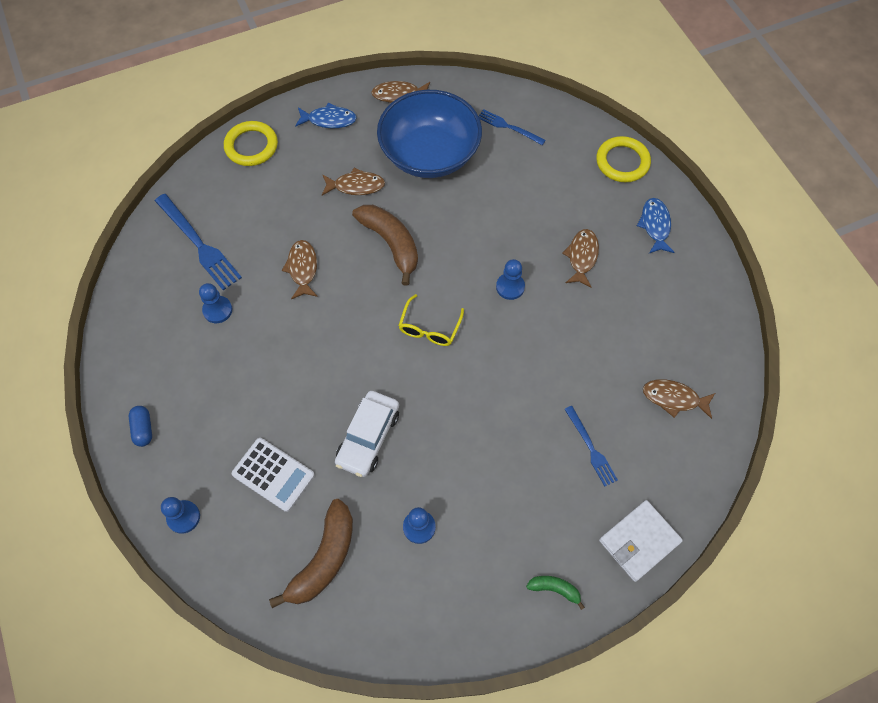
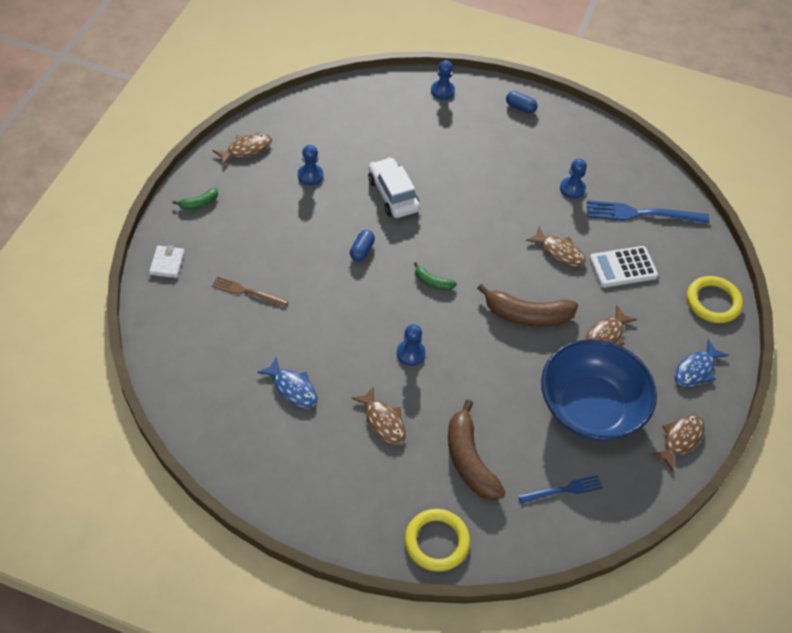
camera: 130 degrees right, 10 degrees down
white calculator [232,438,315,512] -> white calculator moved to [589,246,658,288]
brown banana [269,499,353,608] -> brown banana moved to [448,400,506,500]
yellow glasses [398,294,464,346] -> green banana [414,262,457,290]
blue fork [564,406,618,487] -> brown fork [212,276,288,307]
white wallet [599,500,683,582] -> white wallet [149,245,185,278], size x0.63
blue fish [637,198,675,253] -> blue fish moved to [257,356,318,408]
brown fish [643,379,715,419] -> brown fish moved to [213,133,272,166]
none -> blue capsule [350,230,375,261]

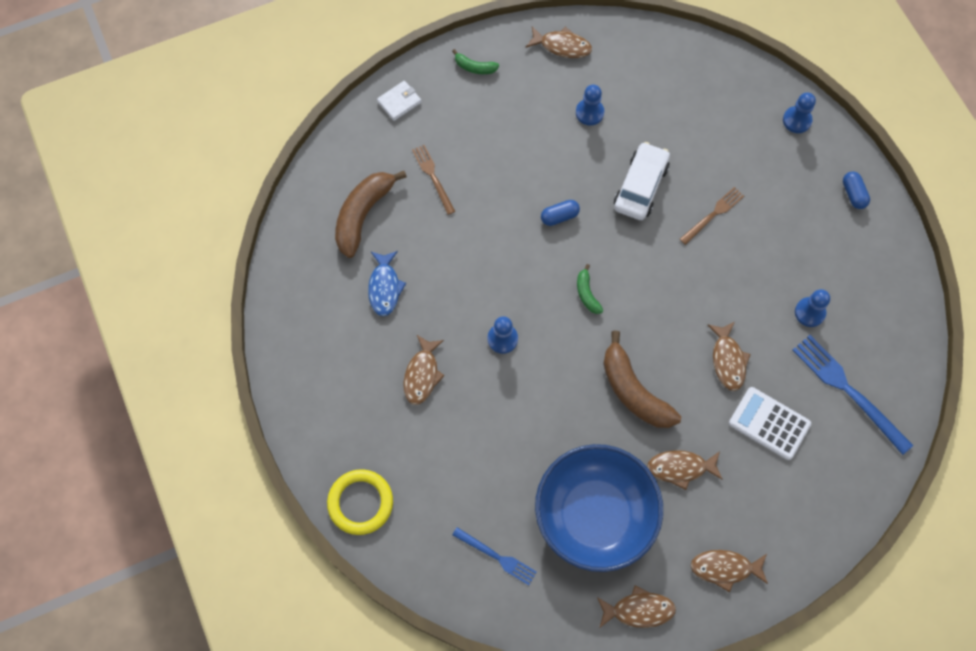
camera: 50 degrees right, 15 degrees up
brown banana [448,400,506,500] -> brown banana moved to [335,171,407,258]
blue fish [674,339,729,387] -> brown fish [690,550,768,592]
yellow ring [687,276,743,323] -> none
none -> brown fork [680,187,744,245]

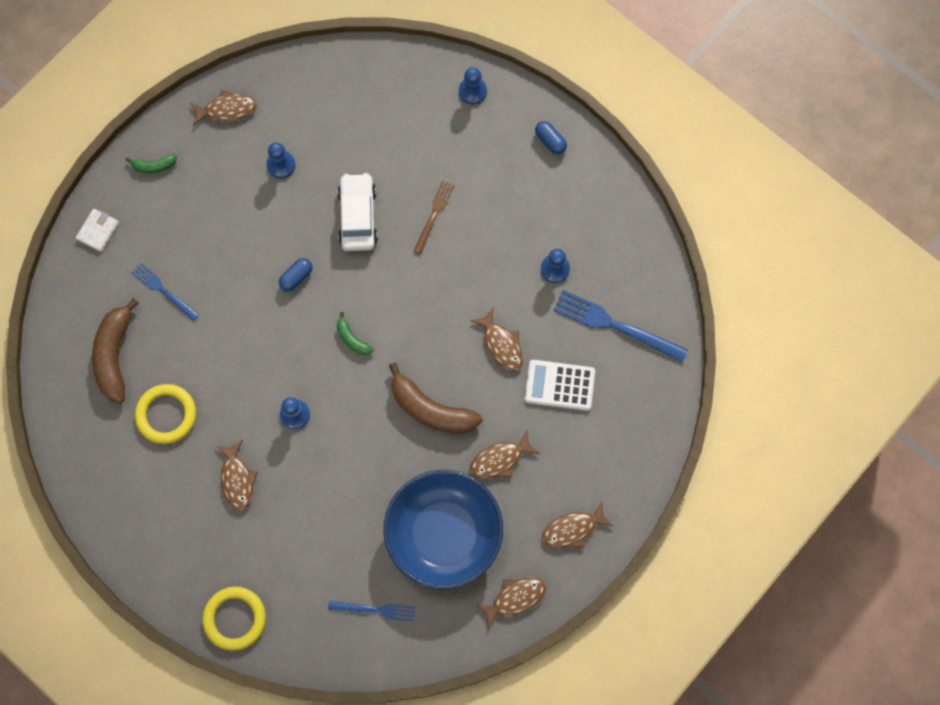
camera: 25 degrees left, 5 degrees up
blue fish [368,251,406,316] -> yellow ring [135,384,196,444]
brown fork [412,145,456,215] -> blue fork [132,263,199,321]

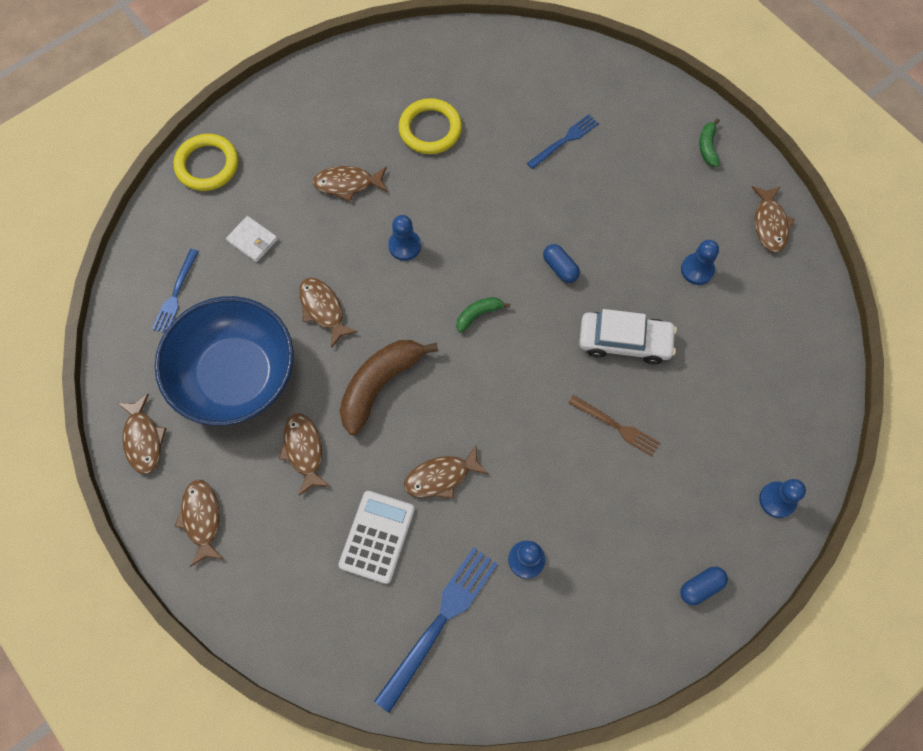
camera: 100 degrees right, 5 degrees down
white wallet [76,209,119,252] -> white wallet moved to [226,216,278,262]
brown banana [92,298,139,403] -> none
none -> brown fish [299,278,358,348]

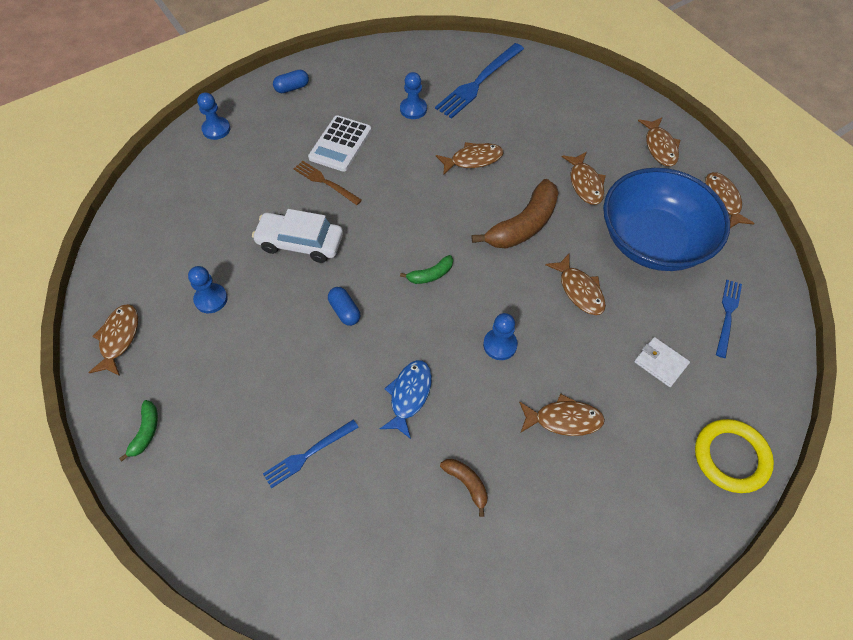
camera: 175 degrees left, 10 degrees down
white calculator [338,491,415,584] -> white calculator moved to [308,115,372,172]
yellow ring [399,98,462,154] -> brown banana [440,459,488,517]
none -> blue fish [380,360,432,439]

